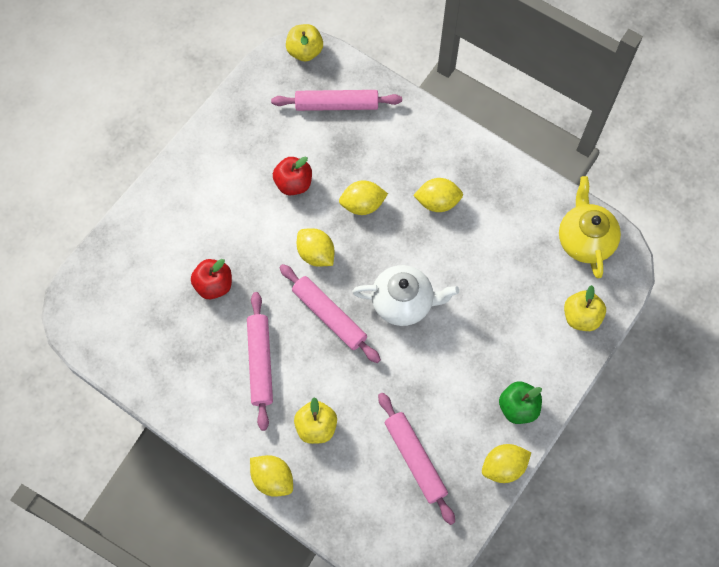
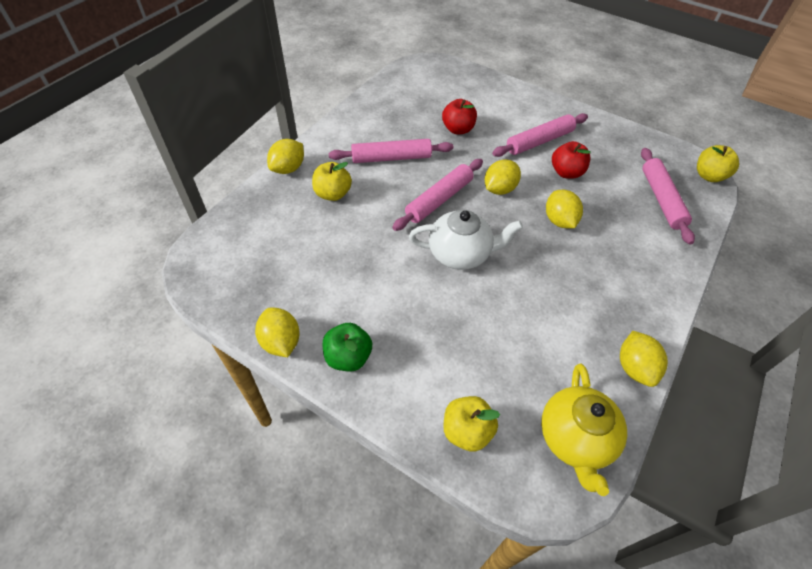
camera: 85 degrees right, 15 degrees down
white teapot [352,265,459,326] -> white teapot turned 90 degrees counterclockwise [409,210,523,270]
pink rolling pin [378,393,455,525] -> pink rolling pin moved to [492,113,588,157]
yellow lemon [413,178,463,212] -> yellow lemon moved to [620,331,668,387]
yellow teapot [559,176,621,279] -> yellow teapot turned 105 degrees clockwise [541,363,627,496]

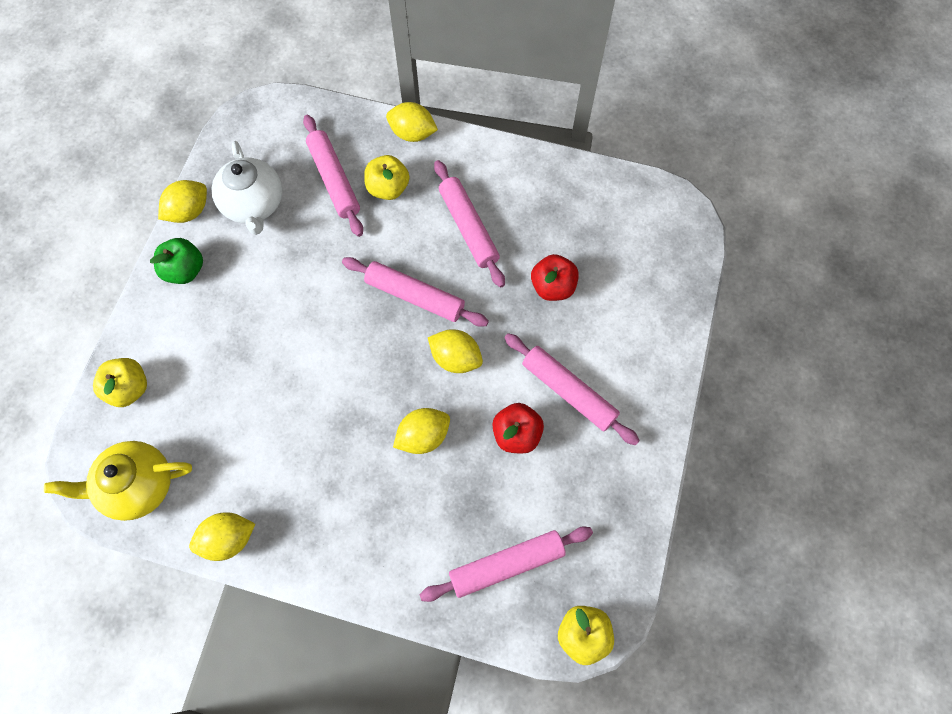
camera: 75 degrees right, 15 degrees up
white teapot [409,210,523,270] -> white teapot moved to [212,141,282,235]
none -> pink rolling pin [303,115,363,237]

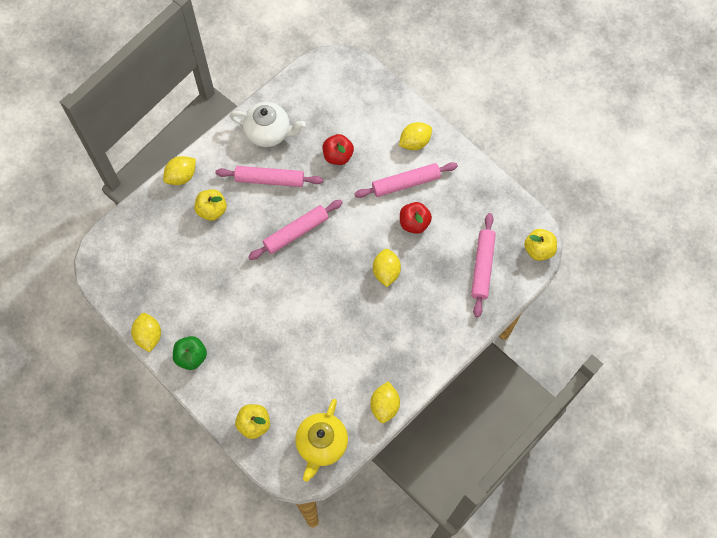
camera: 60 degrees left, 0 degrees up
white teapot [212,141,282,235] -> white teapot moved to [230,102,306,147]
pink rolling pin [303,115,363,237] -> none
yellow lemon [428,329,483,373] -> yellow lemon moved to [399,122,432,150]

